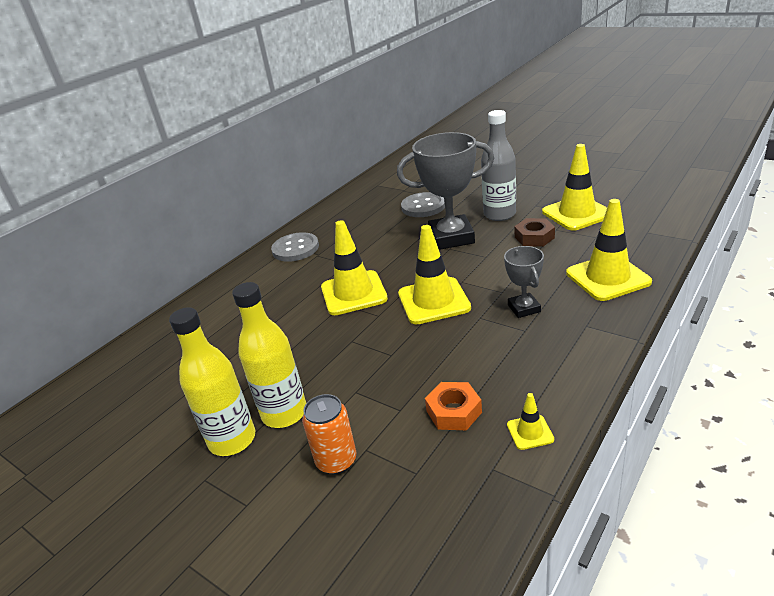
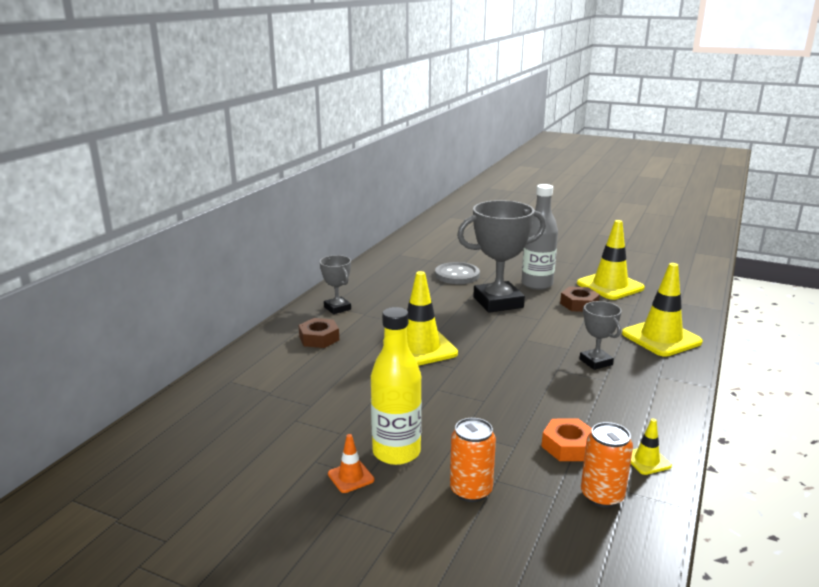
camera: 15 degrees left, 10 degrees down
yellow bottle [169,307,255,456] -> orange traffic cone [328,434,374,493]
grey button [271,232,319,262] -> grey trophy [320,255,351,314]
yellow traffic cone [398,225,471,324] -> none
none -> brown nut [299,318,339,348]
none -> orange can [581,422,633,508]

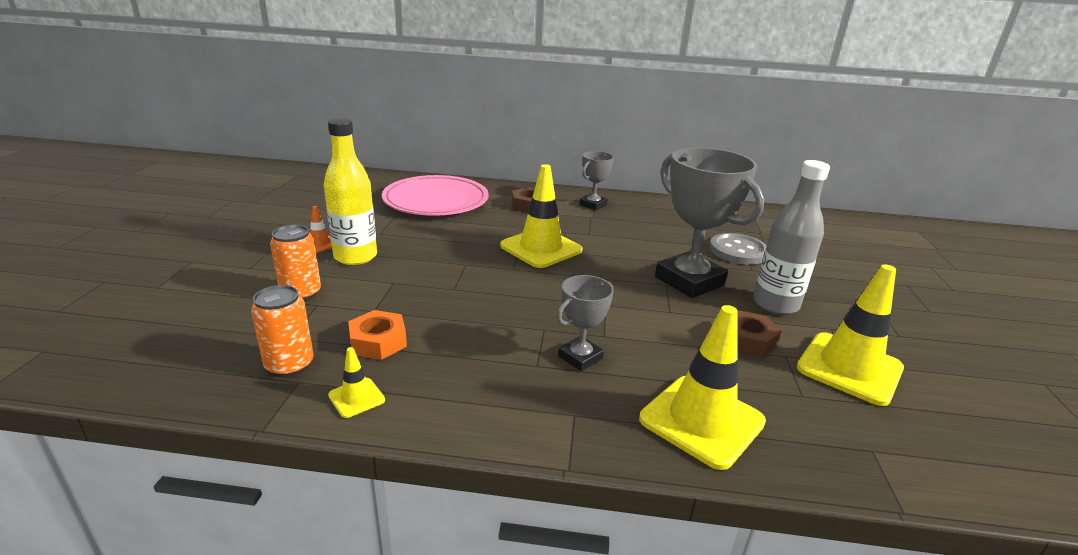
camera: 70 degrees right, 5 degrees up
none -> pink plate [382,175,488,216]

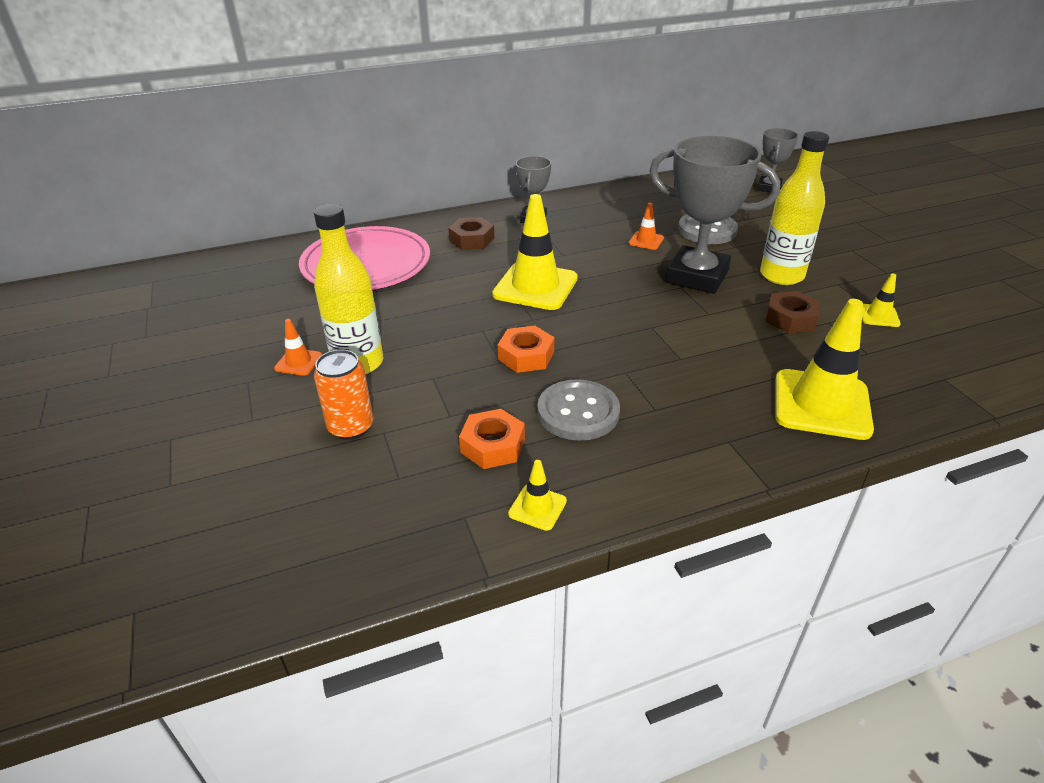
camera: 25 degrees left, 10 degrees up
orange can [251,285,313,377] -> none
grey trophy [557,275,614,371] -> grey trophy moved to [758,128,798,192]
grey bottle [753,160,830,315] -> yellow bottle [760,131,829,285]
yellow traffic cone [796,264,904,406] -> yellow traffic cone [862,273,901,327], size x0.46
none -> orange nut [498,325,554,373]
none -> grey button [538,379,620,441]
none -> orange traffic cone [628,203,664,250]

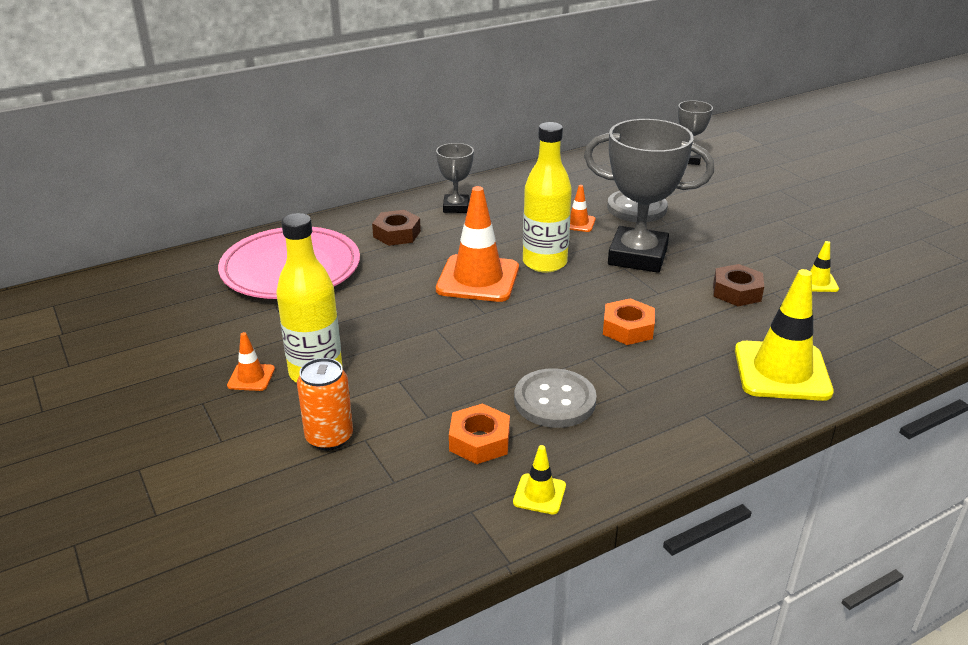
camera: 10 degrees left, 5 degrees down
yellow traffic cone [492,194,578,310] -> orange traffic cone [436,186,519,302]
orange nut [498,325,554,373] -> orange nut moved to [603,298,655,345]
yellow bottle [760,131,829,285] -> yellow bottle moved to [523,122,572,273]

